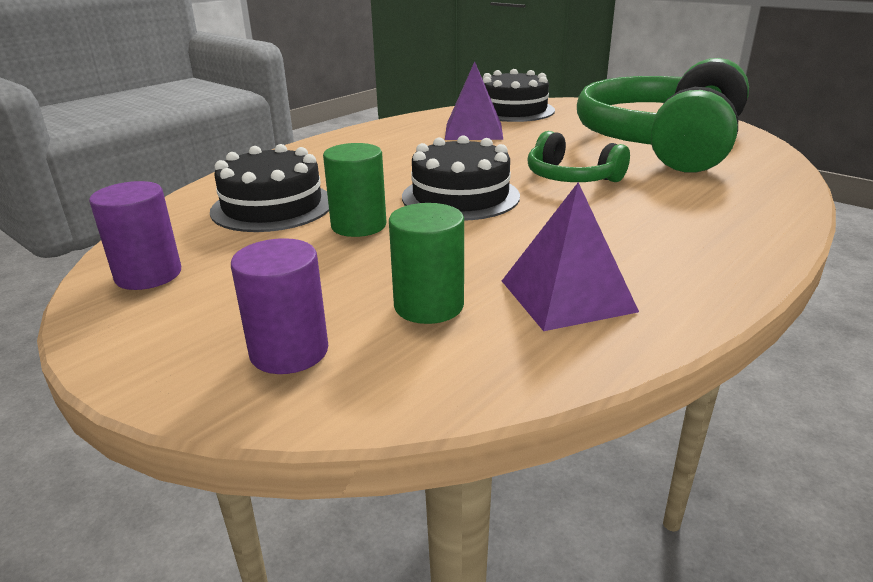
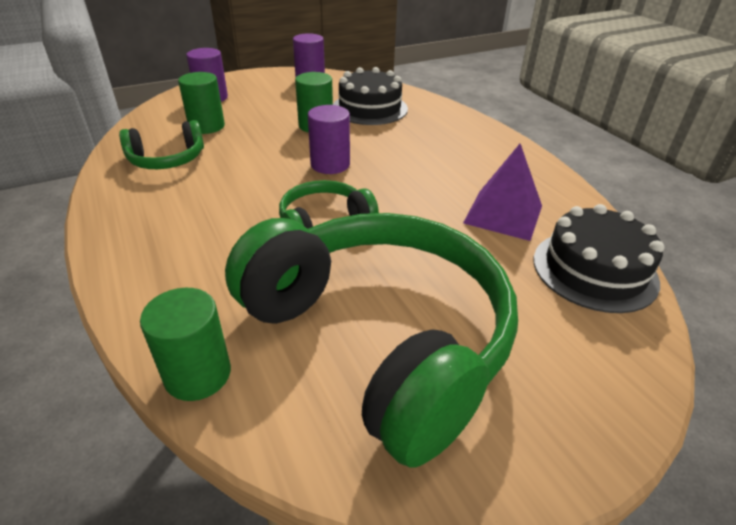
camera: 110 degrees right, 10 degrees up
black cake [402,135,520,221] -> purple cylinder [308,105,350,174]
purple pyramid [502,182,639,331] -> green headphones [119,120,204,169]
none -> green cylinder [140,288,231,401]

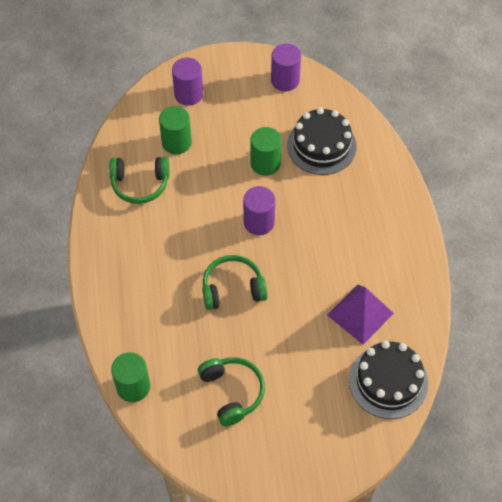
camera: 20 degrees right, 20 degrees up
green headphones [225,213,518,468] -> green headphones [198,357,265,426], size x0.45

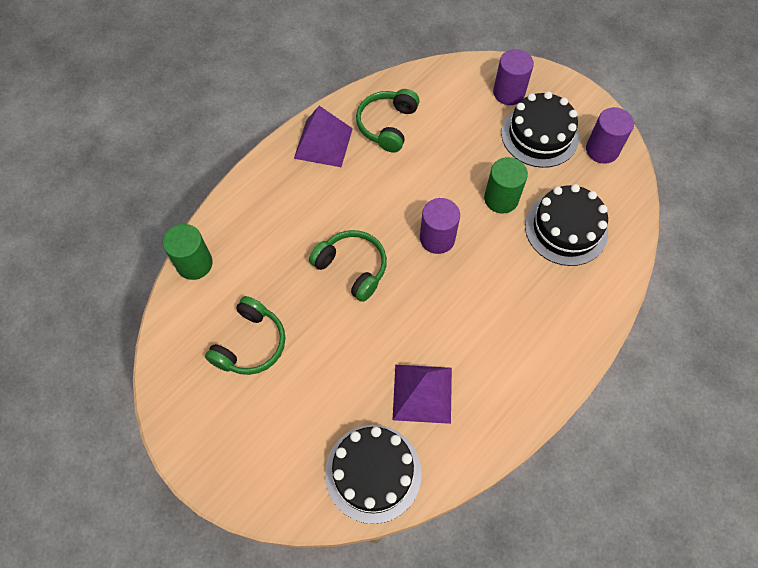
camera: 50 degrees right, 5 degrees up
green headphones [109,157,169,204] -> green headphones turned 60 degrees clockwise [356,89,420,152]
green cylinder [159,106,192,155] -> none
none -> purple pyramid [294,106,353,167]
none -> black cake [501,91,579,168]

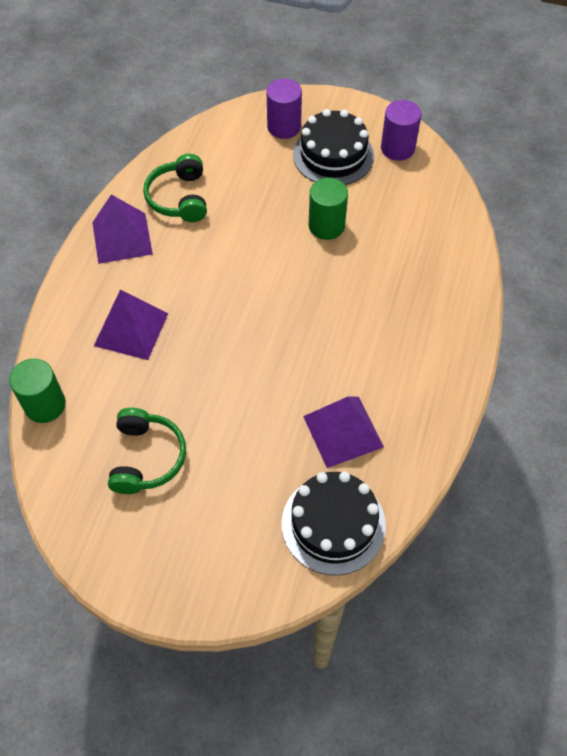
camera: 25 degrees left, 5 degrees down
green headphones [309,230,387,302] -> none
purple cylinder [420,198,460,254] -> none
black cake [525,184,608,266] -> none
none -> purple pyramid [94,289,168,360]

